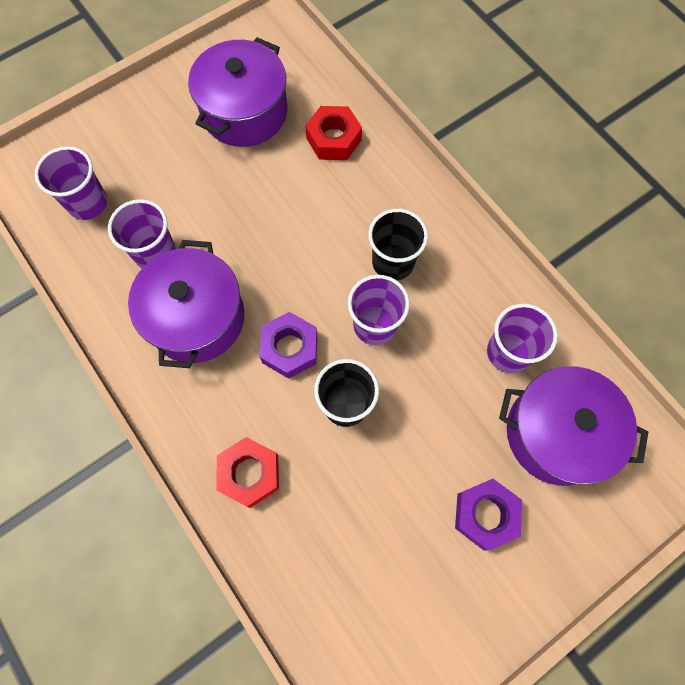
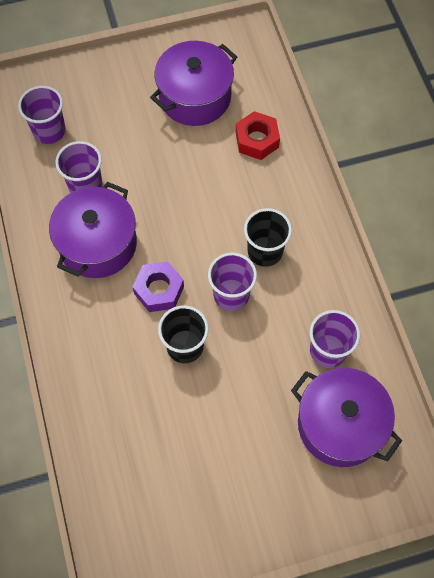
camera: 20 degrees right, 5 degrees down
red nut [216,437,279,508] -> none
purple nut [455,479,522,551] -> none

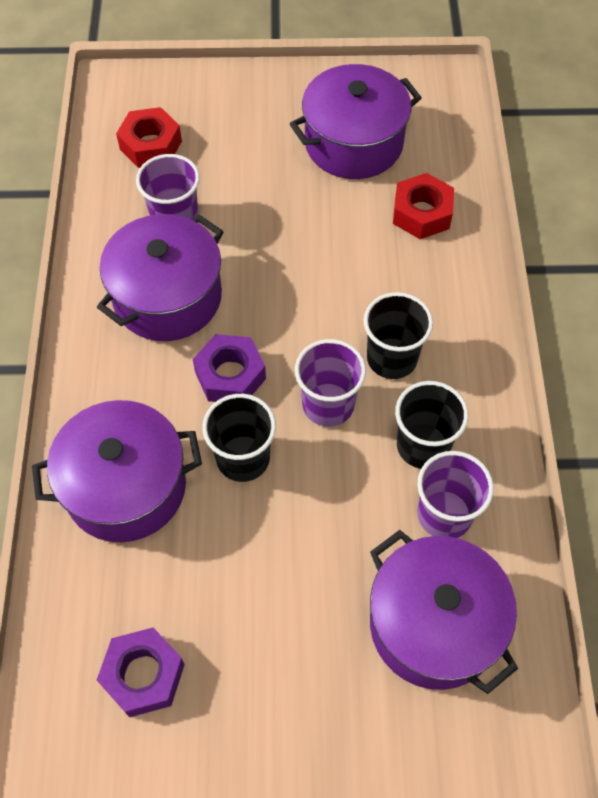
camera: 15 degrees right, 5 degrees down
purple cup [18,86,66,144] -> red nut [116,107,182,168]
none -> purple pot [32,400,202,542]
none -> purple nut [97,628,185,717]
none -> black cup [395,381,469,469]

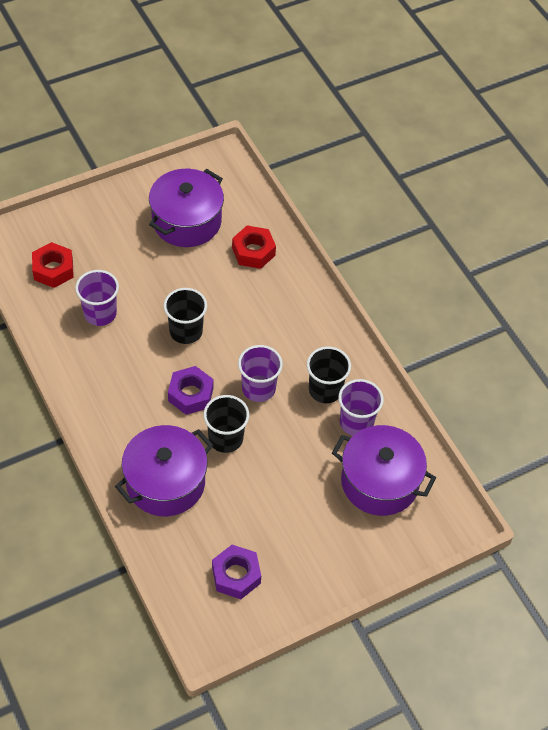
camera: 30 degrees left, 5 degrees down
purple pot [97,214,224,341] -> none
black cup [364,292,433,379] -> black cup moved to [164,288,207,344]

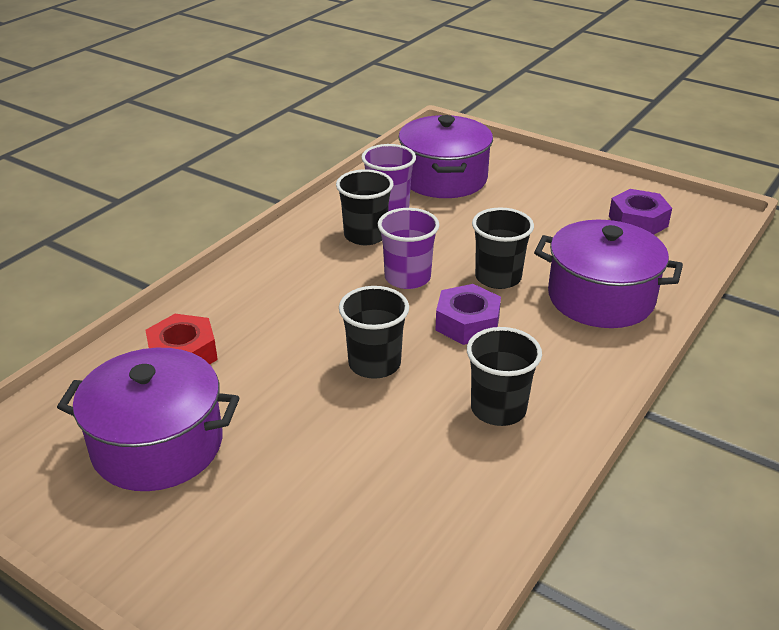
camera: 115 degrees left, 20 degrees down
red nut [32,242,74,288] -> none
purple cup [75,270,119,326] -> none
none -> black cup [467,327,542,426]

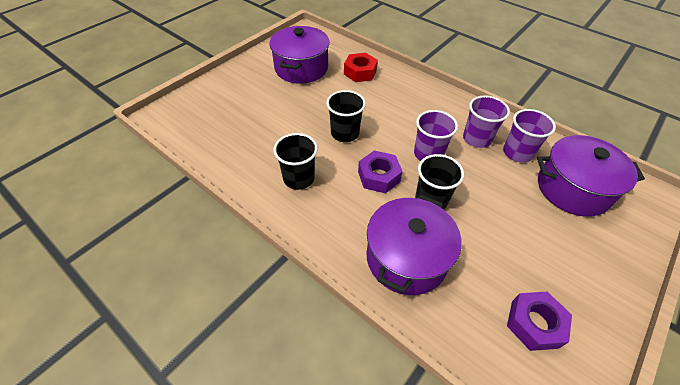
camera: 95 degrees right, 15 degrees up
black cup [336,169,393,245] -> purple cup [463,96,510,148]

